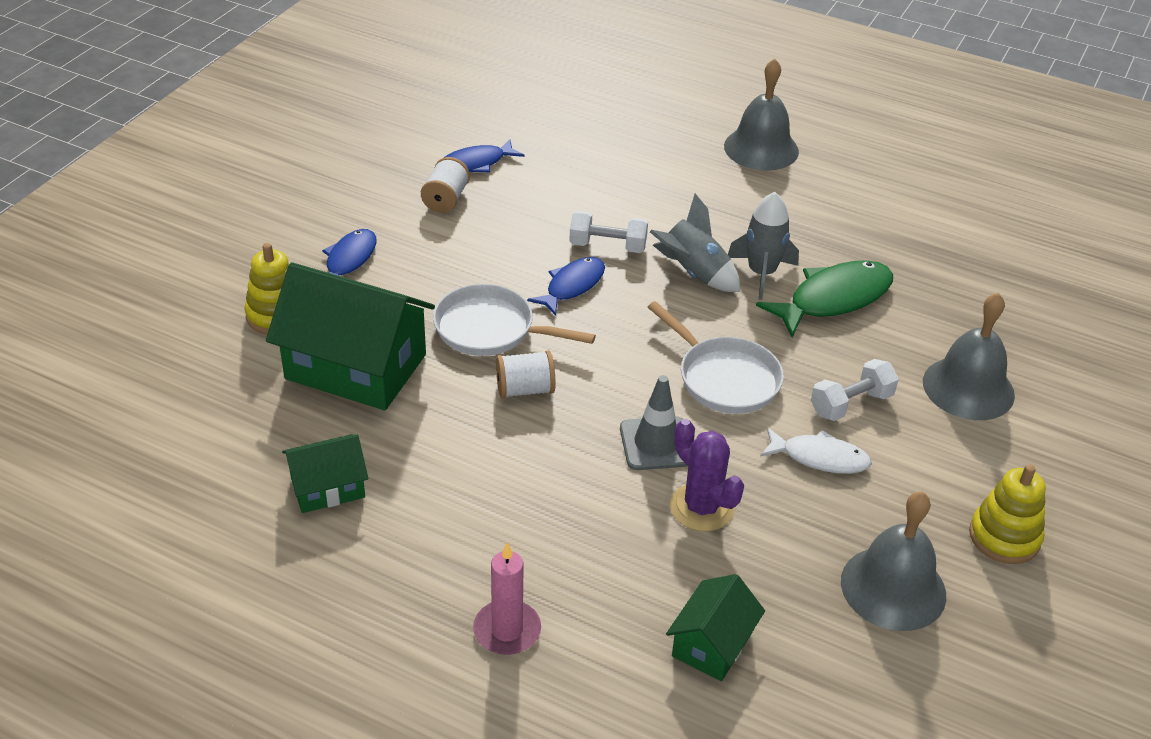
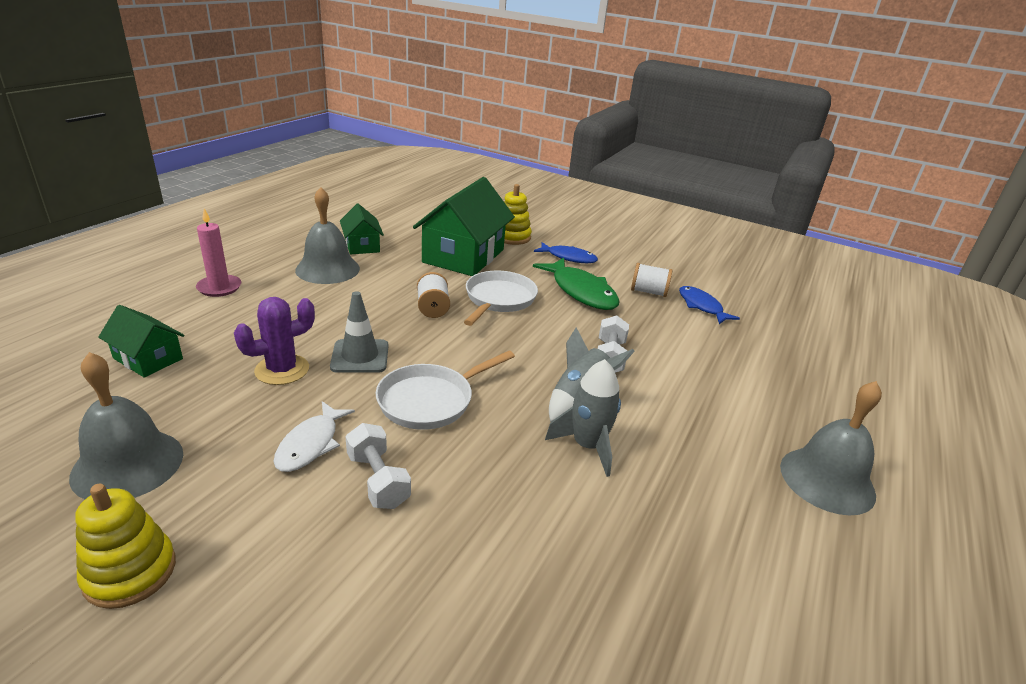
camera: 90 degrees right, 10 degrees down
blue fish [527,257,605,316] -> none
green fish [756,260,893,337] -> green fish moved to [533,258,620,310]
grey bell [923,293,1015,420] -> grey bell moved to [295,187,360,284]

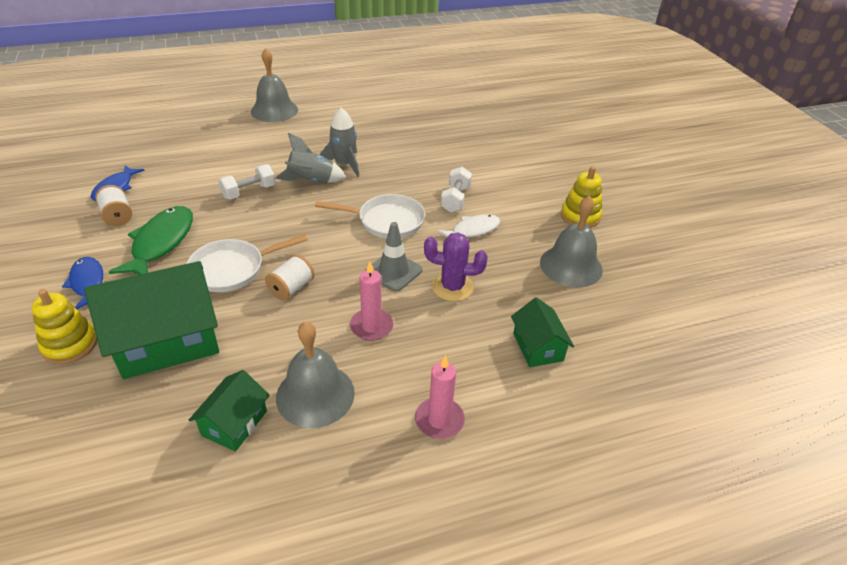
camera: 135 degrees left, 10 degrees up
none -> pink candle [350,261,394,341]

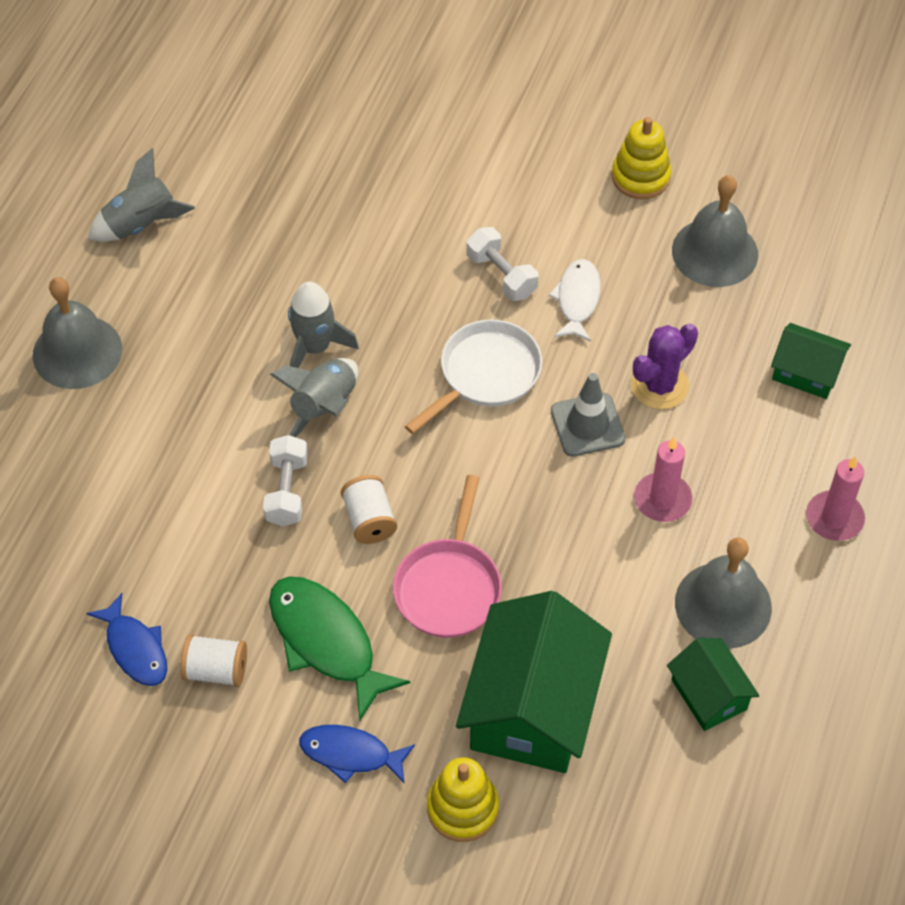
camera: 50 degrees left, 15 degrees up
white pan [187,234,308,292] -> pink pan [393,475,502,638]
white spool [265,254,315,301] -> white spool moved to [341,475,397,544]
none -> grey rocket [88,148,195,242]

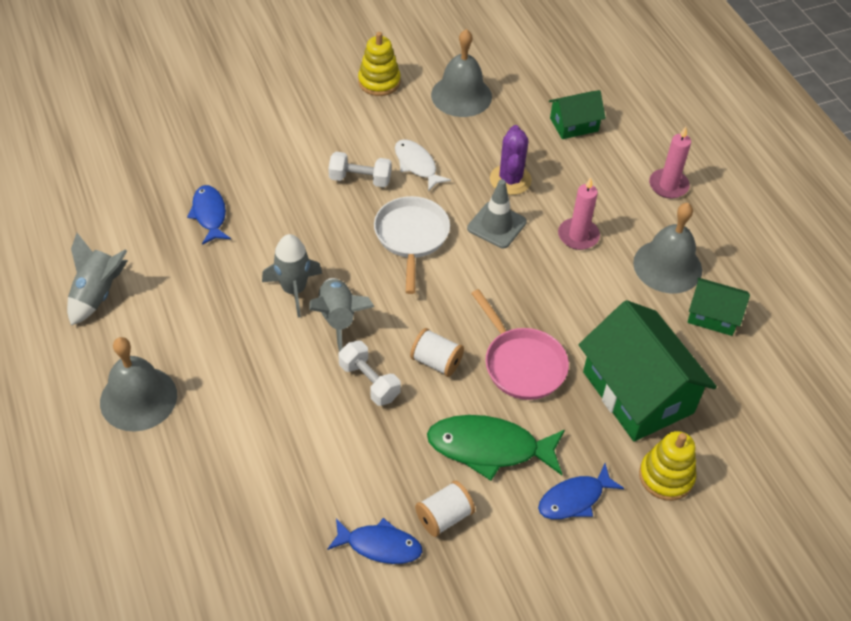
camera: 45 degrees left, 5 degrees down
none -> blue fish [187,185,231,245]

